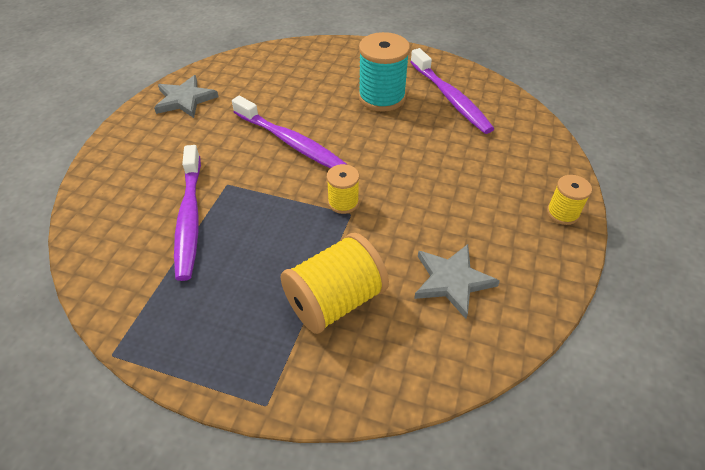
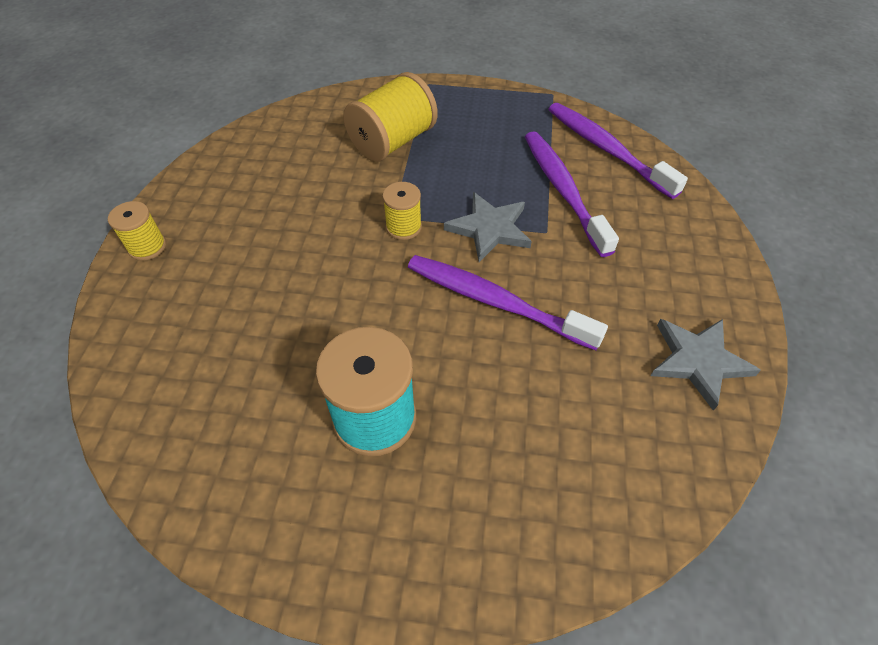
camera: 170 degrees right, 5 degrees up
purple toothbrush [411,48,494,134] -> purple toothbrush moved to [548,103,688,199]
grey star [414,244,500,319] -> grey star moved to [444,192,532,262]

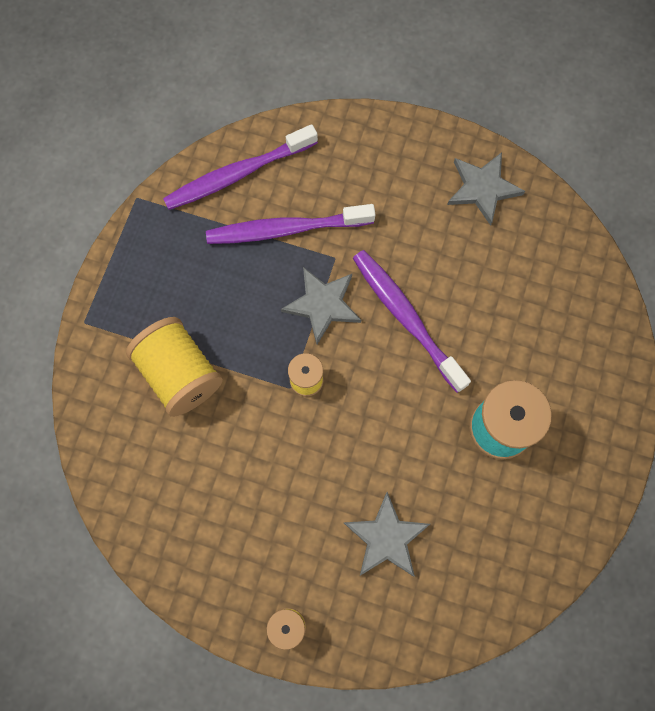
camera: 80 degrees left, 20 degrees up
purple toothbrush [408,255,608,350] -> purple toothbrush turned 105 degrees clockwise [353,250,471,393]
none -> grey star [344,492,430,577]

